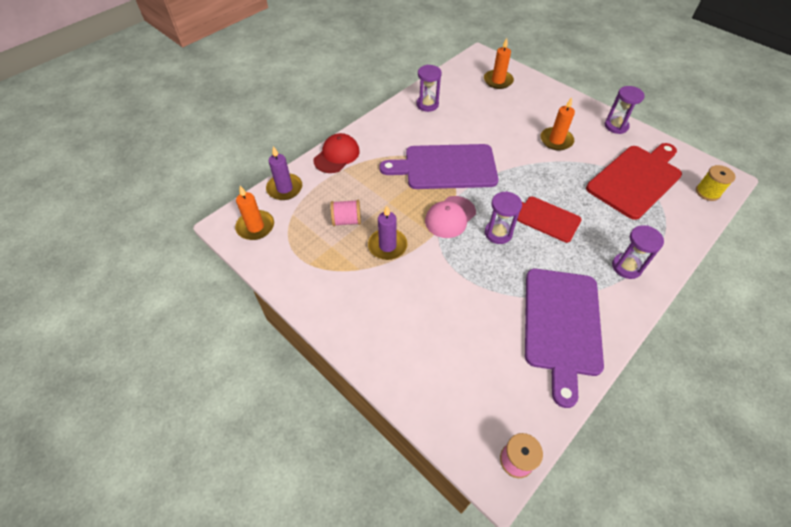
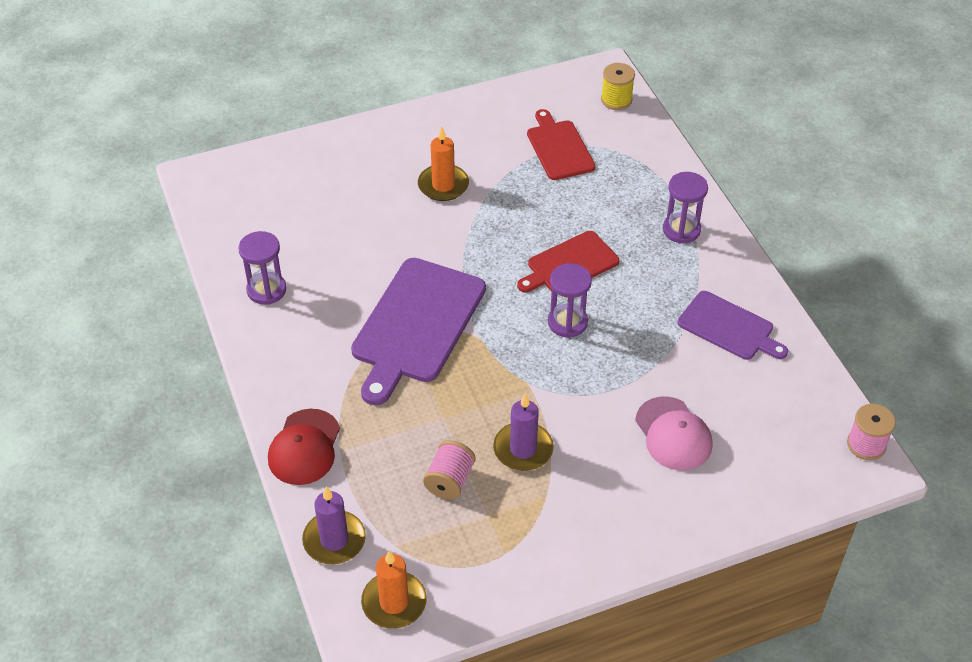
camera: 65 degrees left, 5 degrees down
red cap [313,133,360,173] -> red cap turned 135 degrees counterclockwise [268,409,340,485]
pink cap [425,196,476,238] -> pink cap moved to [635,397,713,470]
orange candle [484,38,514,89] -> none
purple cutting board [525,269,604,408] -> purple cutting board [678,291,788,360], size x0.60
red cutting board [586,143,682,220] -> red cutting board [527,109,596,180], size x0.60
purple hourglass [605,86,645,134] -> none

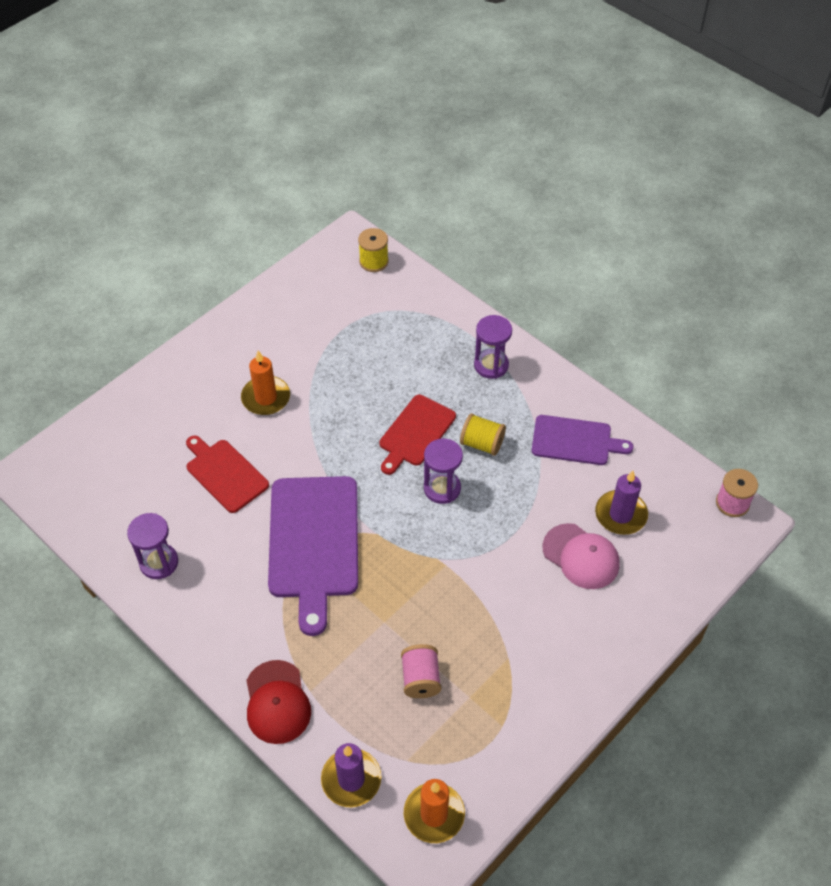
camera: 25 degrees left, 5 degrees up
purple candle [493,393,554,471] -> purple candle moved to [595,470,648,535]
red cutting board [527,109,596,180] -> red cutting board moved to [186,435,269,513]
none -> yellow spool [460,413,506,456]

